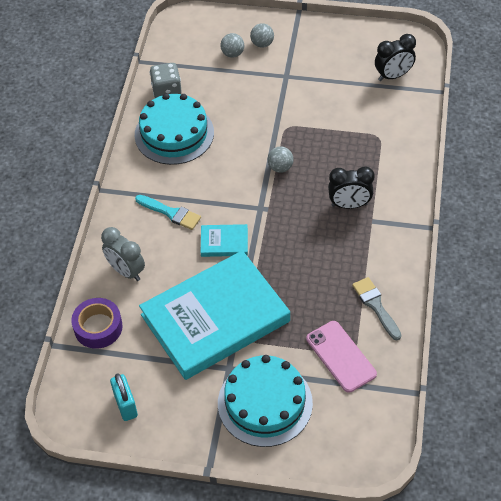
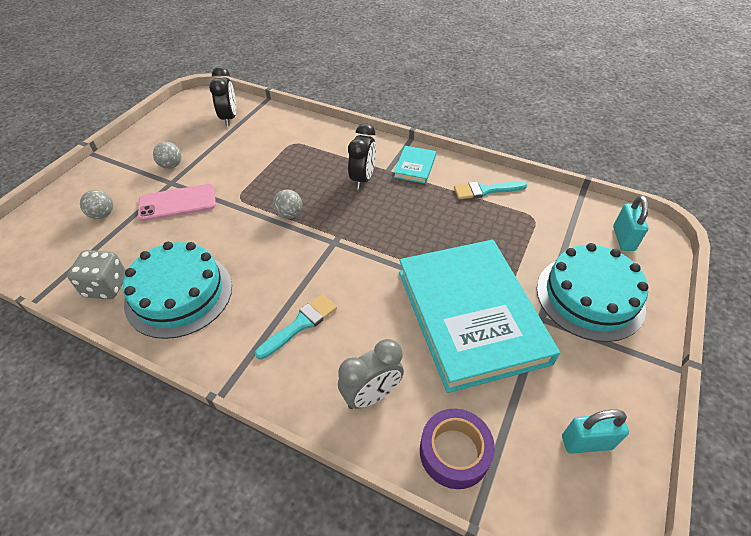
camera: 75 degrees left, 5 degrees down
turquoise book [201,224,248,257] -> turquoise book moved to [394,146,436,184]
grey ball [250,23,274,48] -> grey ball moved to [153,142,182,169]
pink phone [306,321,377,393] -> pink phone moved to [138,184,216,221]
grey brush [352,277,401,340] -> turquoise brush [454,181,527,199]
none -> turquoise padlock [613,196,649,251]

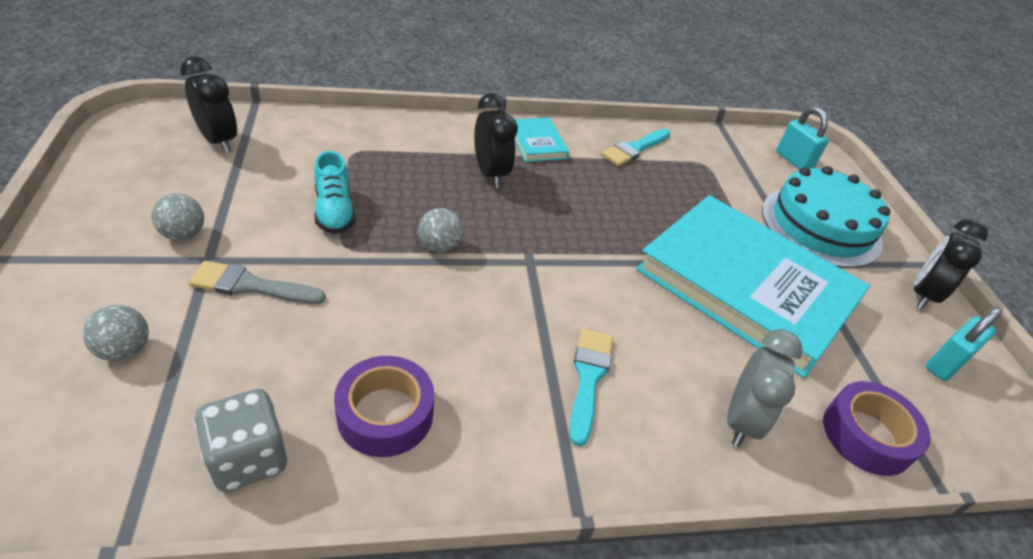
camera: 40 degrees left, 5 degrees down
turquoise cake [123,242,232,339] -> purple tape [334,356,434,457]
pink phone [138,184,216,221] -> grey brush [189,261,326,304]
none -> turquoise shoe [314,151,356,234]
none -> black clock [914,218,988,309]

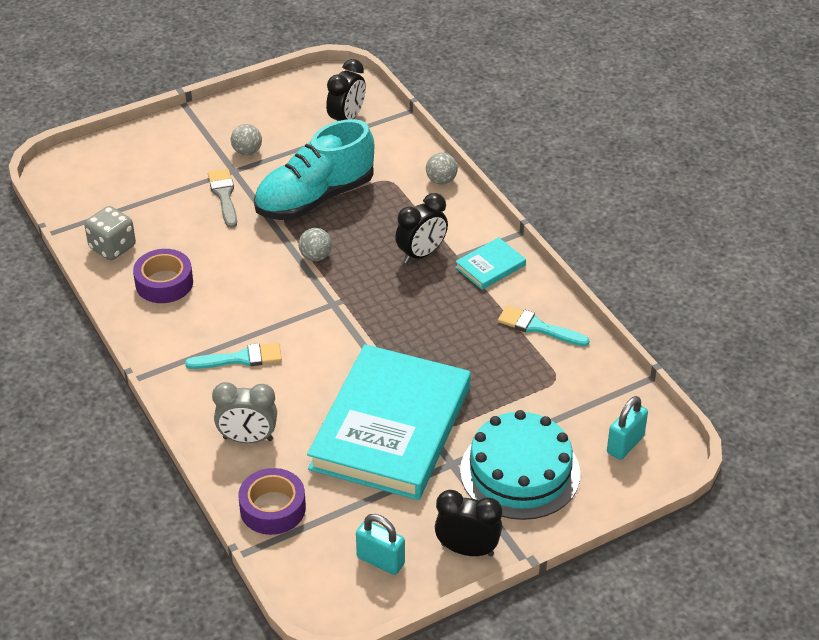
camera: 75 degrees right, 0 degrees up
grey ball [83,305,149,361] -> grey ball moved to [426,153,458,185]
turquoise shoe [314,151,356,234] -> turquoise shoe [254,119,374,220], size x2.00

